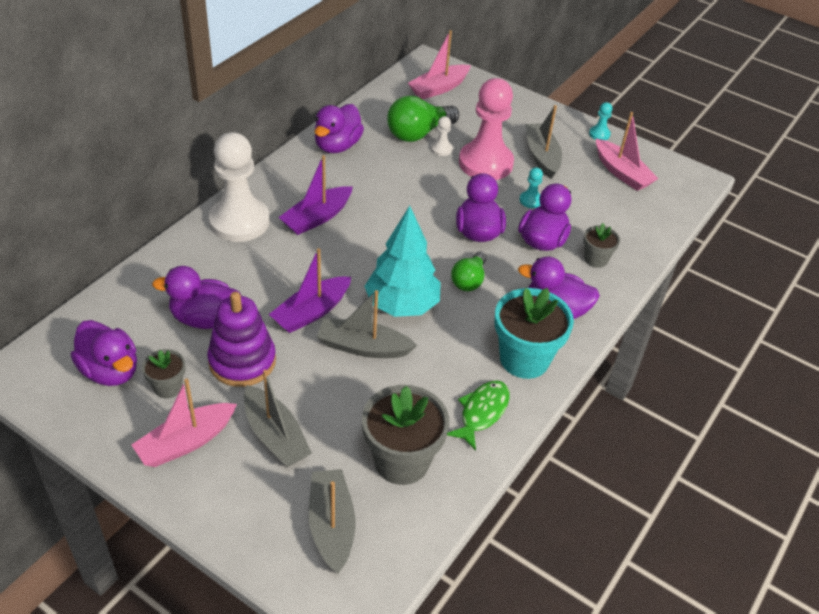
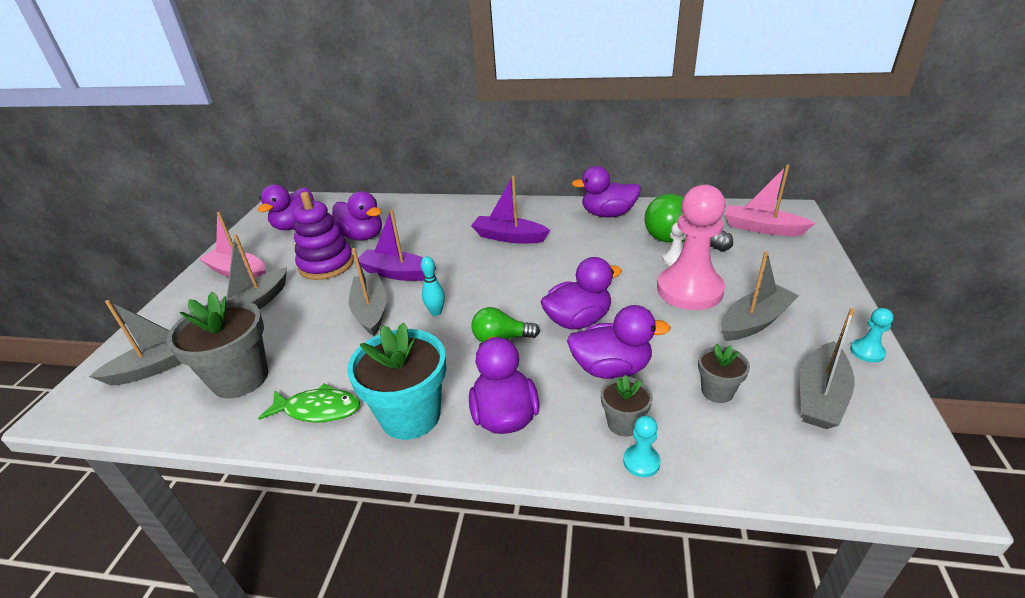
camera: 70 degrees right, 10 degrees down
grey flower pot [142,349,185,399] -> grey flower pot moved to [698,343,750,403]
purple duck [152,266,241,329] -> purple duck turned 150 degrees clockwise [332,191,382,241]
white pawn [209,132,270,242] -> none
turquoise tree [365,206,441,317] -> turquoise bowling pin [421,256,445,316]
turquoise pawn [519,167,543,208] -> turquoise pawn moved to [623,415,661,477]
pink boat [596,112,659,191] -> grey boat [800,308,855,429]

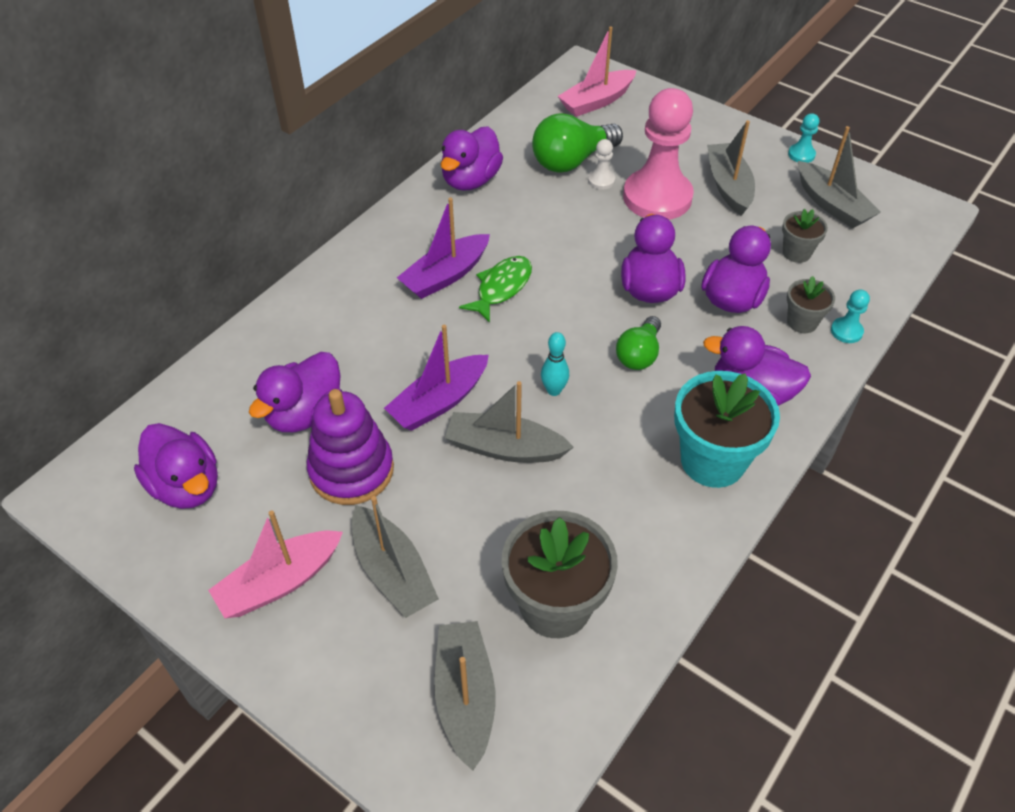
camera: 65 degrees left, 15 degrees up
green fish [258,383,360,423] -> green fish moved to [459,256,532,323]
purple duck [332,191,382,241] -> purple duck turned 150 degrees clockwise [249,352,342,432]

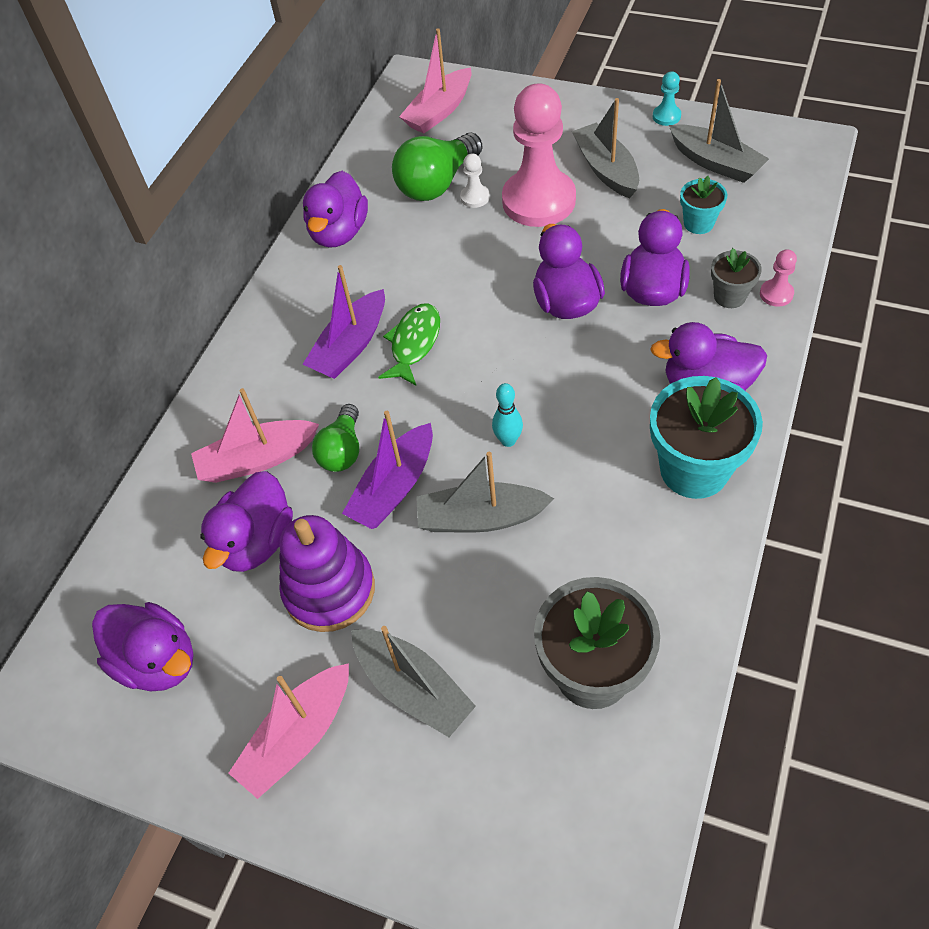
camera: 10 degrees left, 5 degrees up
grey boat [434,621,496,771] -> none
green light bulb [616,316,661,370] -> green light bulb moved to [312,404,359,472]
grey flower pot [782,209,828,263] -> turquoise flower pot [680,176,727,234]
turquoise pawn [831,290,870,343] -> pink pawn [760,249,797,307]
none -> pink boat [191,388,319,483]

